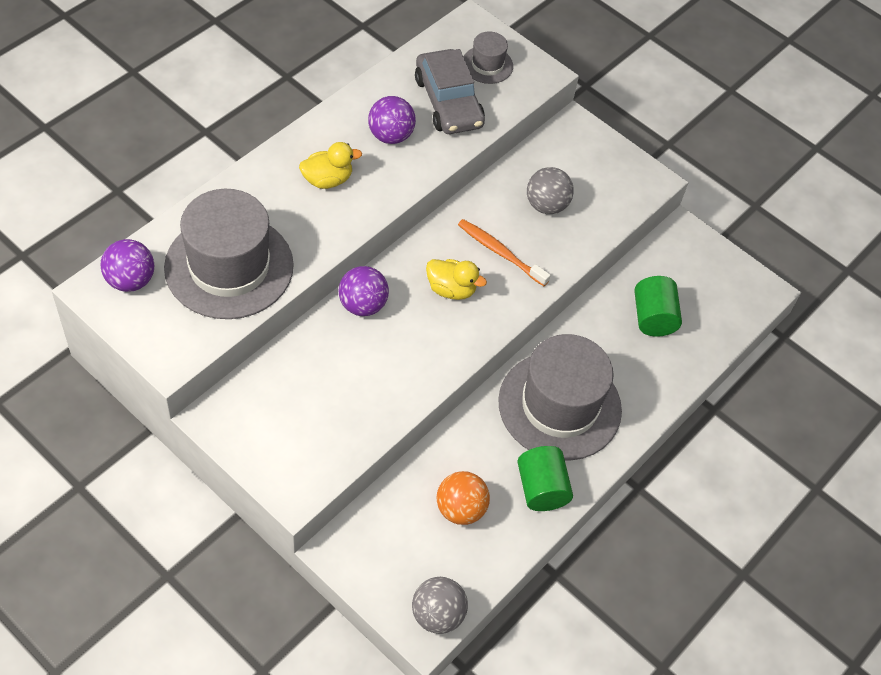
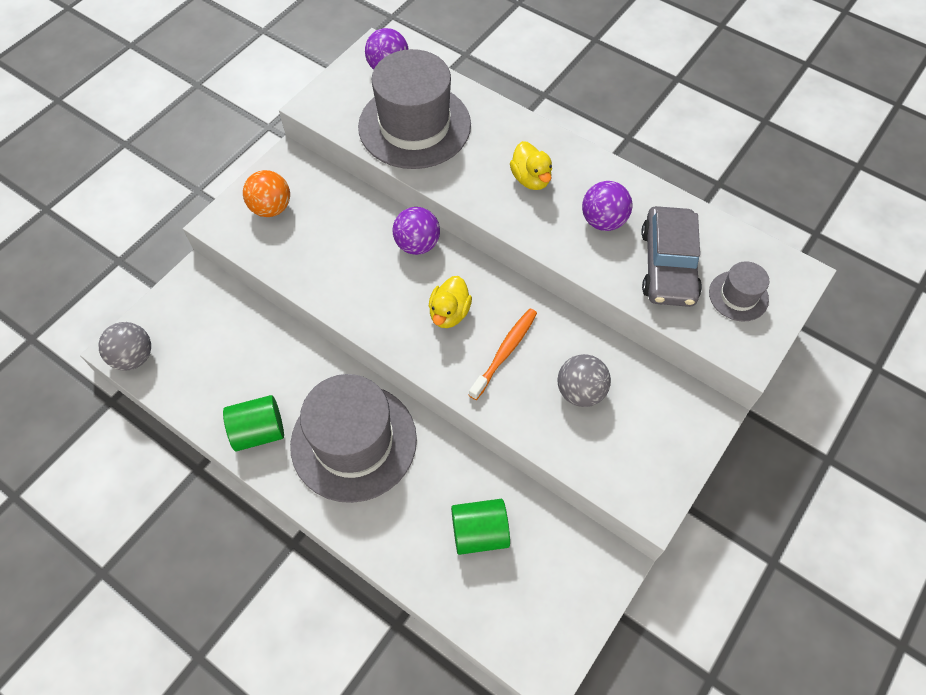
camera: 90 degrees right, 5 degrees up
grey car [415,49,485,134] -> grey car turned 60 degrees counterclockwise [641,206,702,307]
orange ball [437,471,490,525] -> orange ball moved to [243,170,290,217]

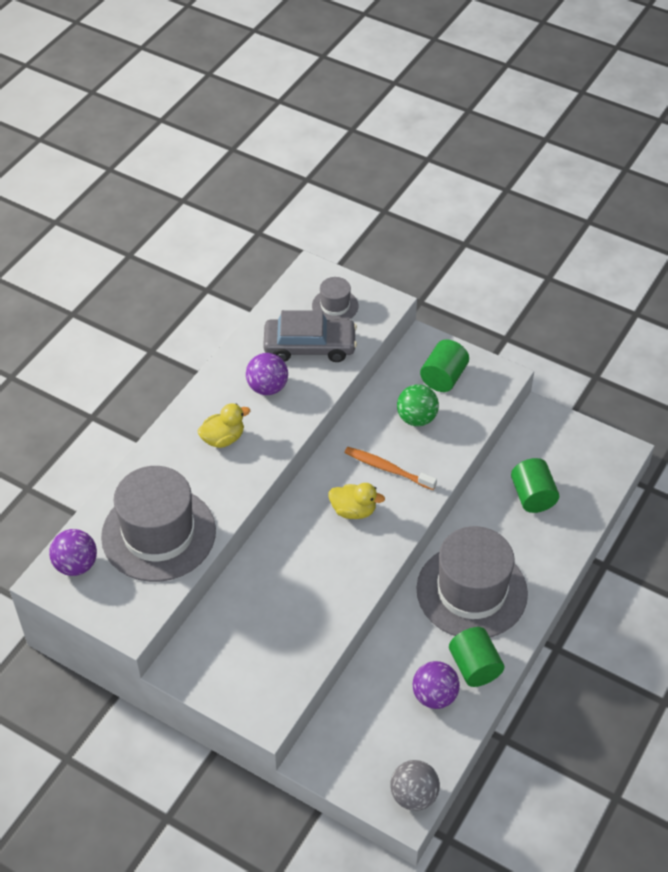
camera: 95 degrees left, 10 degrees down
orange ball [243,170,290,217] -> none
purple ball [393,207,440,255] -> purple ball moved to [413,661,460,709]
grey ball [558,354,611,407] -> green ball [397,384,439,426]
none -> green cylinder [420,340,469,392]

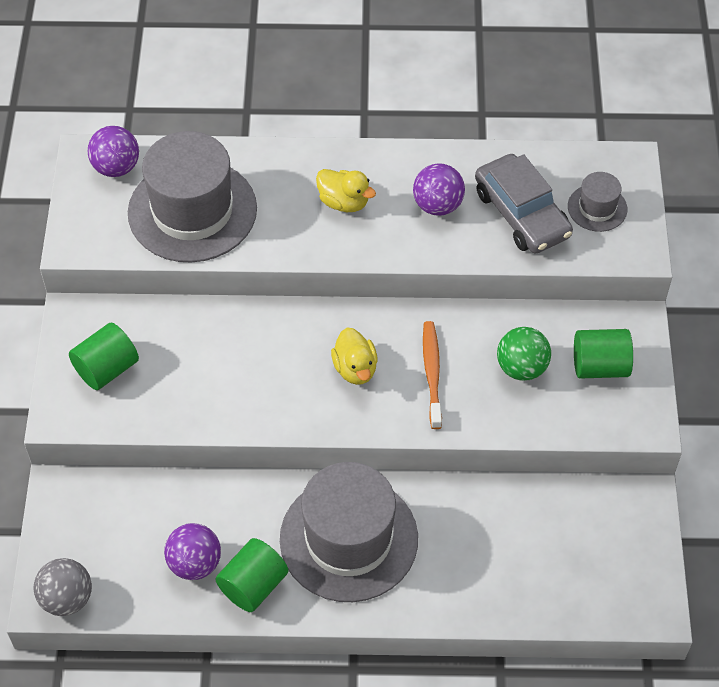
camera: 60 degrees right, 5 degrees up
green cylinder [511,458,559,513] -> green cylinder moved to [69,322,139,390]

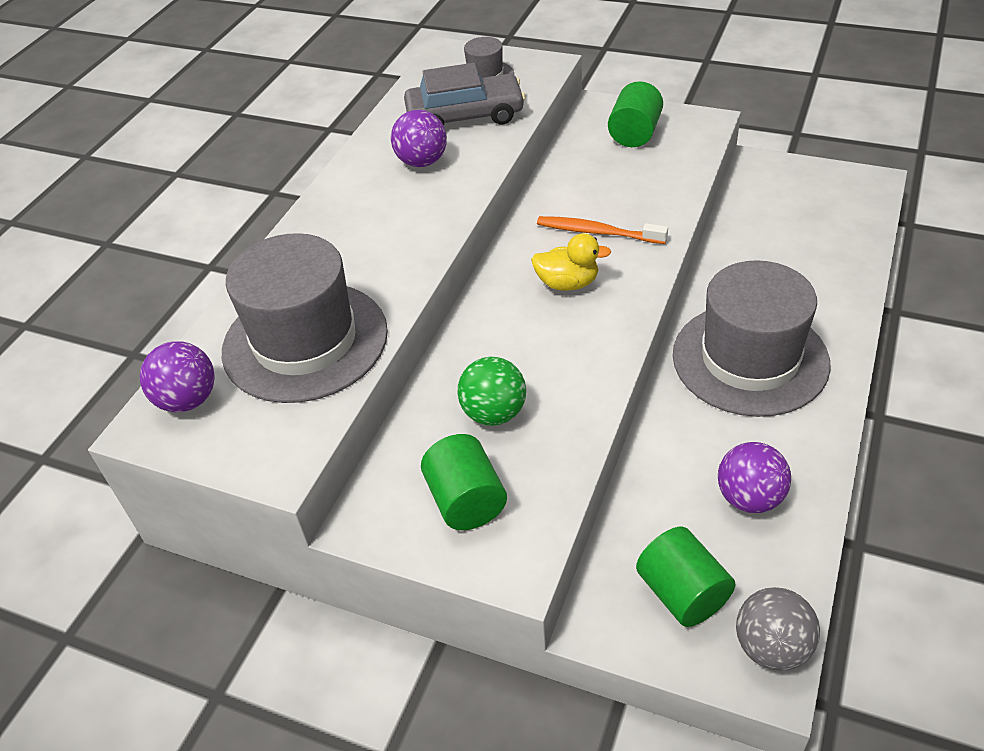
camera: 65 degrees left, 10 degrees down
green cylinder [215,538,288,612] -> green cylinder moved to [636,527,736,627]
yellow duck [316,169,376,212] -> none
green ball [497,327,551,381] -> green ball moved to [458,357,526,426]

